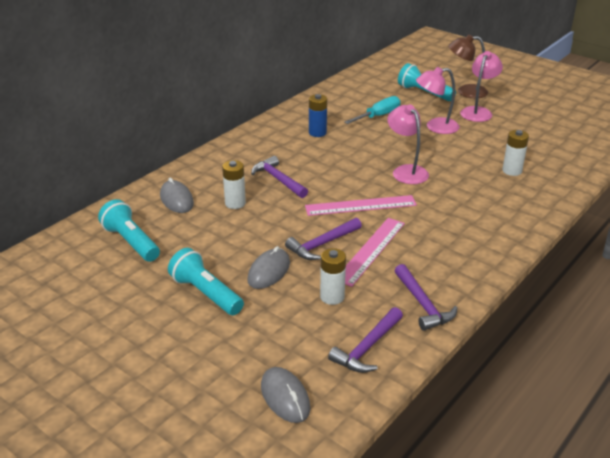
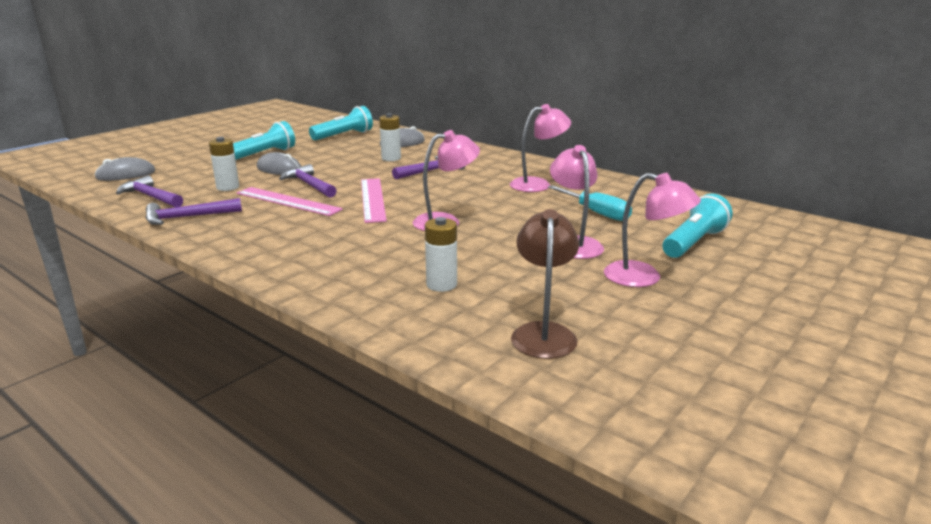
camera: 90 degrees right, 10 degrees down
blue battery [309,94,327,137] -> pink lamp [510,104,571,192]
brown lamp [448,34,488,99] -> brown lamp moved to [511,209,579,359]

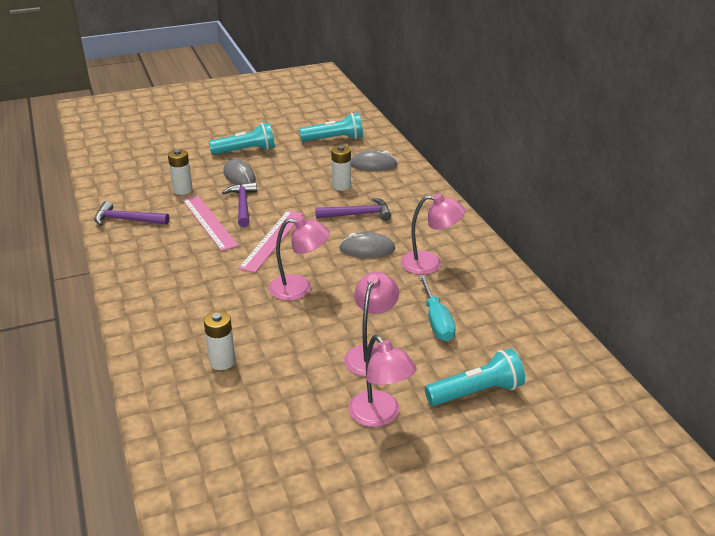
camera: 30 degrees right, 10 degrees up
grey mouse [95,157,155,181] -> grey mouse moved to [339,232,395,258]
purple hammer [116,175,183,207] -> none
brown lamp [511,209,579,359] -> none

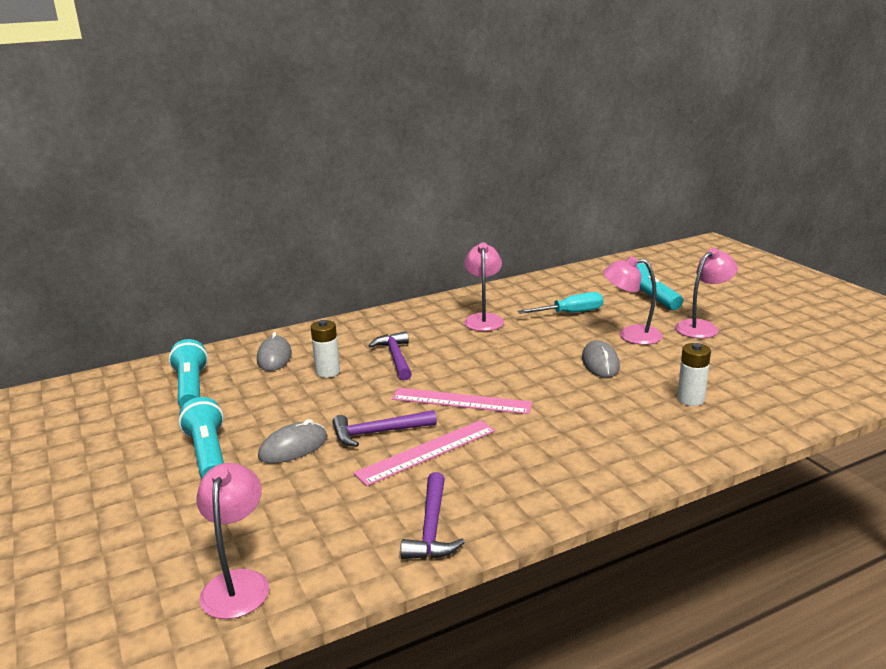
camera: 95 degrees left, 10 degrees down
white battery [168,149,193,195] -> none
pink lamp [269,216,330,301] -> pink lamp moved to [196,463,269,619]
grey mouse [339,232,395,258] -> grey mouse moved to [582,340,620,378]

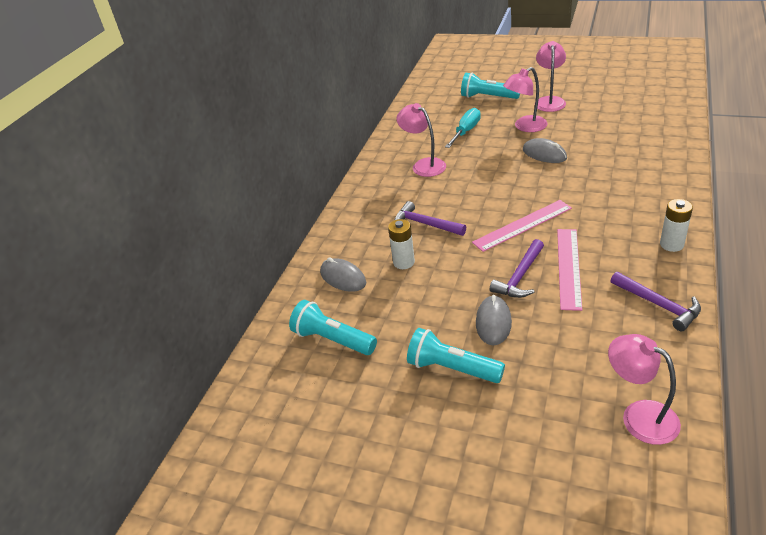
camera: 40 degrees left, 15 degrees up
white battery [677,343,711,406] -> white battery moved to [660,199,693,252]

